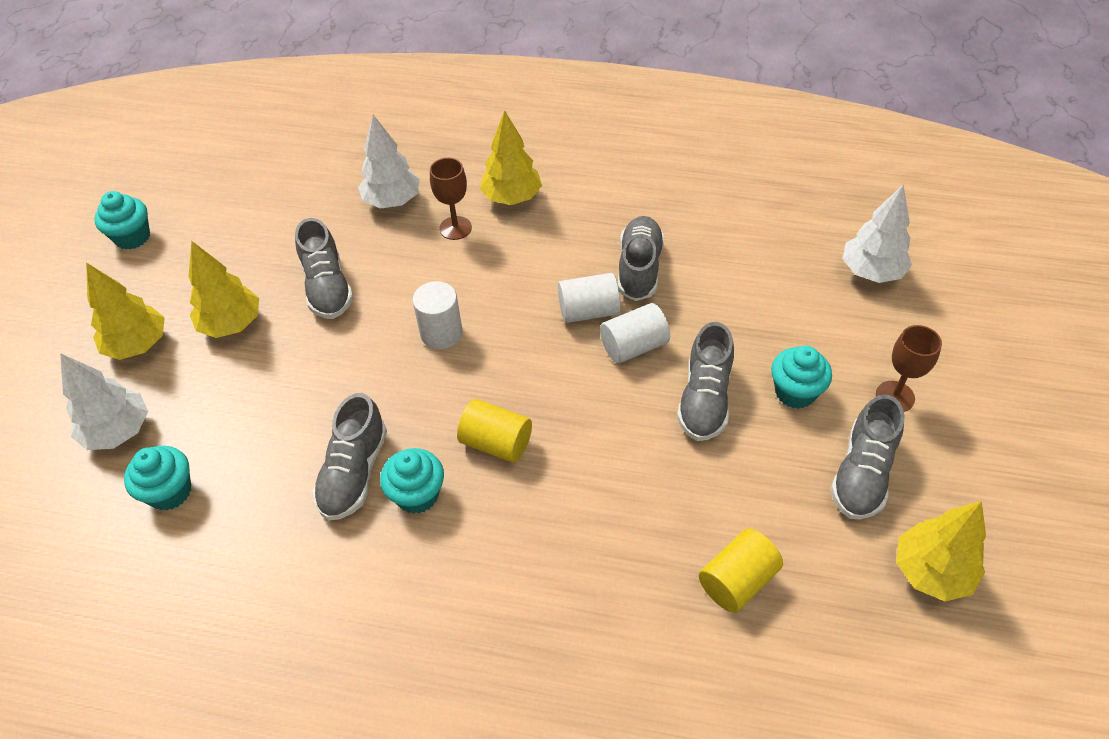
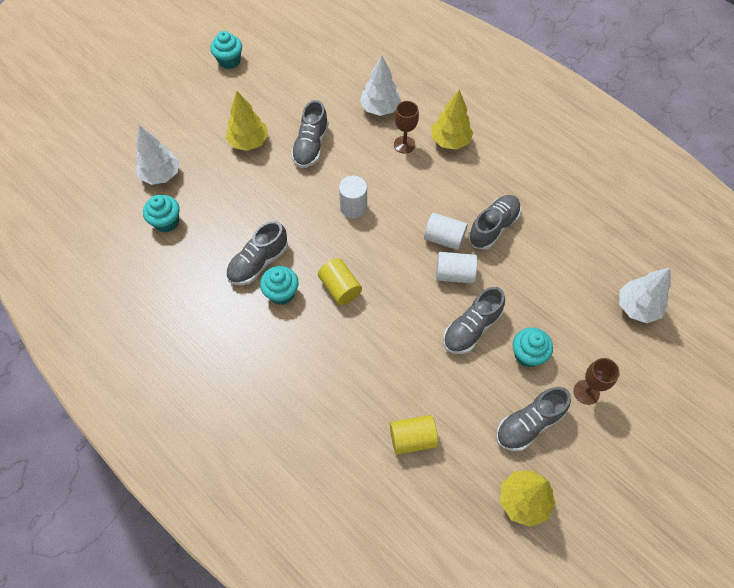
camera: 30 degrees right, 10 degrees up
yellow tree [86,263,165,360] -> none

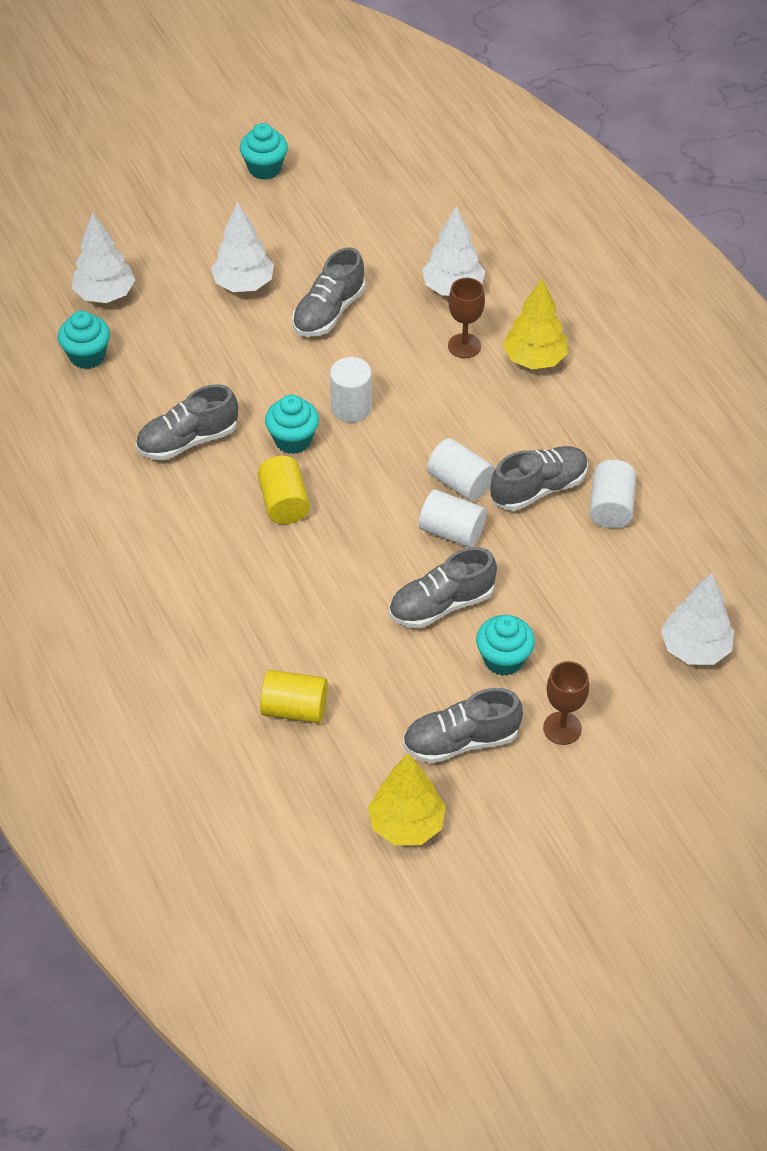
camera: 20 degrees right, 10 degrees down
yellow tree [226,91,268,151] -> white tree [211,202,274,292]
turquoise cupcake [260,266,299,305] -> turquoise cupcake moved to [265,395,319,454]
none -> white cylinder [590,460,636,529]

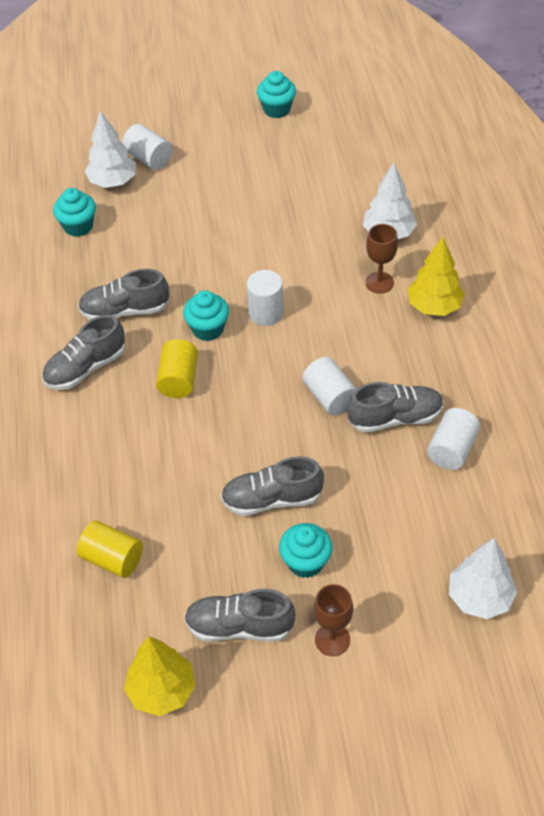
camera: 20 degrees right, 0 degrees up
white tree [211,202,274,292] -> none
grey shoe [292,247,365,337] -> grey shoe moved to [42,315,125,390]
white cylinder [419,489,487,548] -> white cylinder moved to [122,124,172,170]

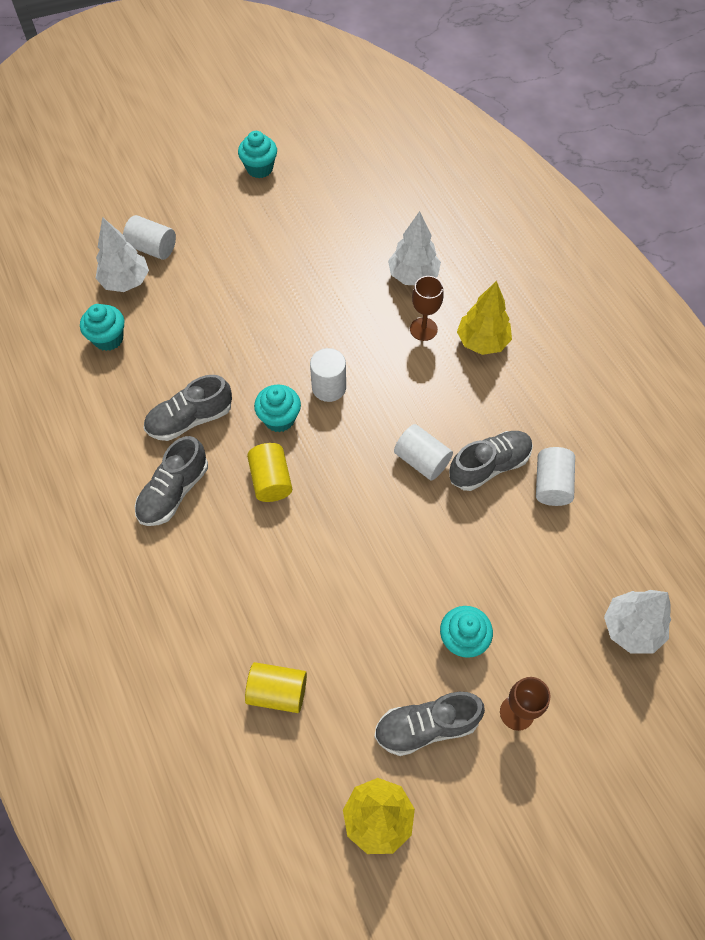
camera: 20 degrees left, 10 degrees up
grey shoe [221,456,324,516] -> none

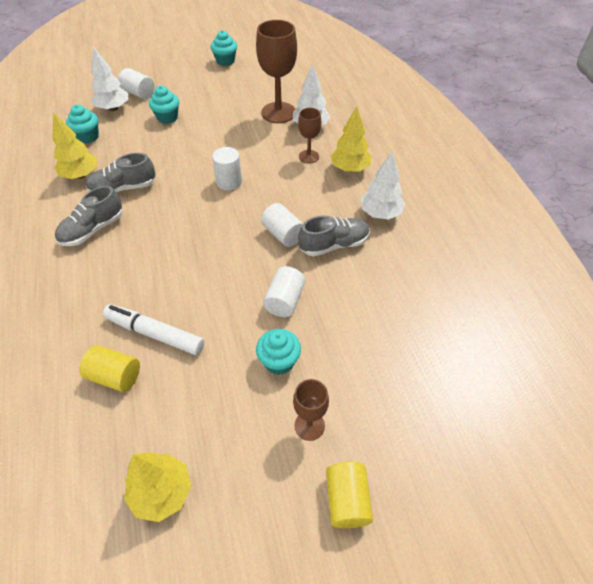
camera: 10 degrees right, 10 degrees down
yellow cylinder [247,443,292,502] -> yellow cylinder moved to [326,462,373,528]
turquoise cupcake [254,384,301,432] -> turquoise cupcake moved to [149,86,179,124]
grey shoe [374,692,485,756] -> none
white cylinder [536,447,575,506] -> white cylinder moved to [263,266,305,317]
white tree [604,590,671,654] -> white tree moved to [361,152,405,220]
none -> yellow tree [52,112,97,179]
none -> white marker [103,304,204,355]
none -> brown goblet [256,20,297,123]

